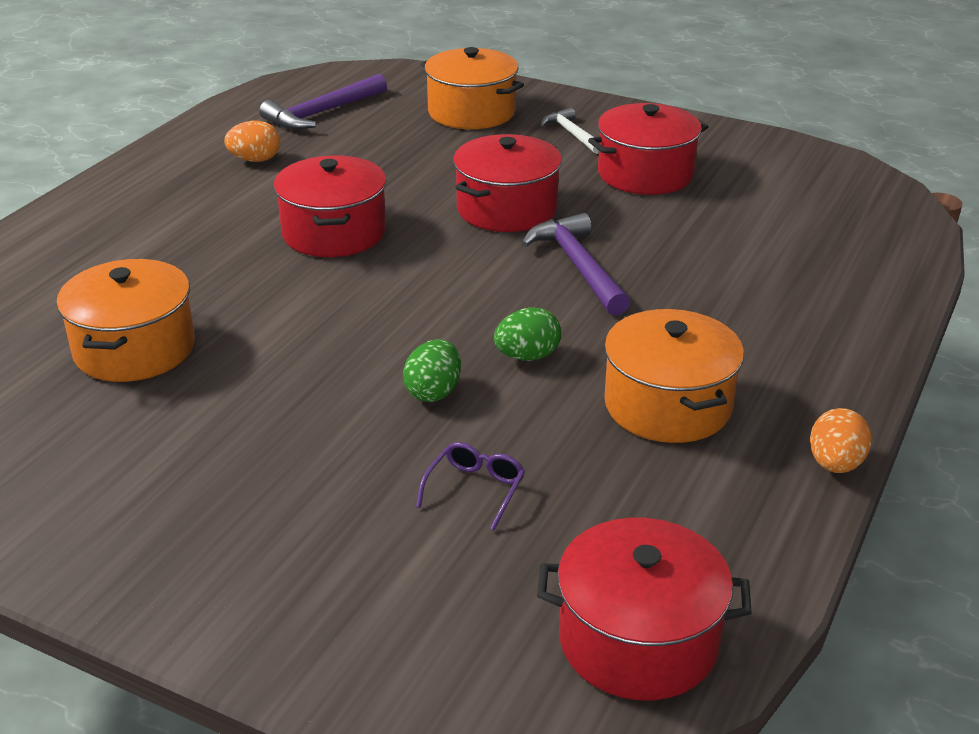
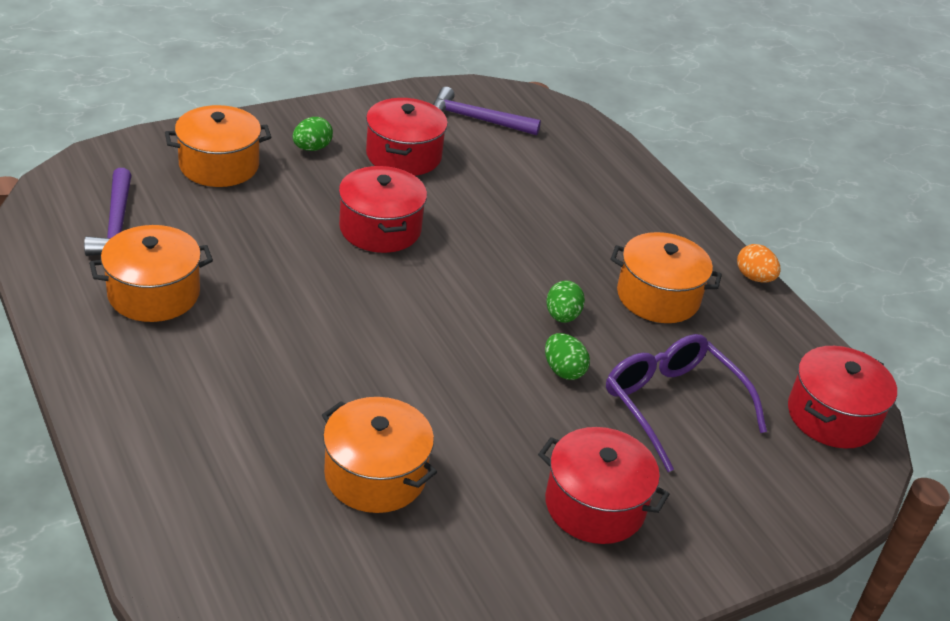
camera: 60 degrees left, 5 degrees up
orange egg [224,121,280,162] -> orange pot [89,225,213,322]
red pot [273,155,386,257] -> red pot moved to [538,427,670,544]
purple glasses [416,442,525,531] -> purple glasses [606,334,767,472], size x2.20
purple hammer [521,213,630,316] -> purple hammer moved to [433,87,541,135]
white hammer [541,108,599,154] -> green egg [293,117,333,151]

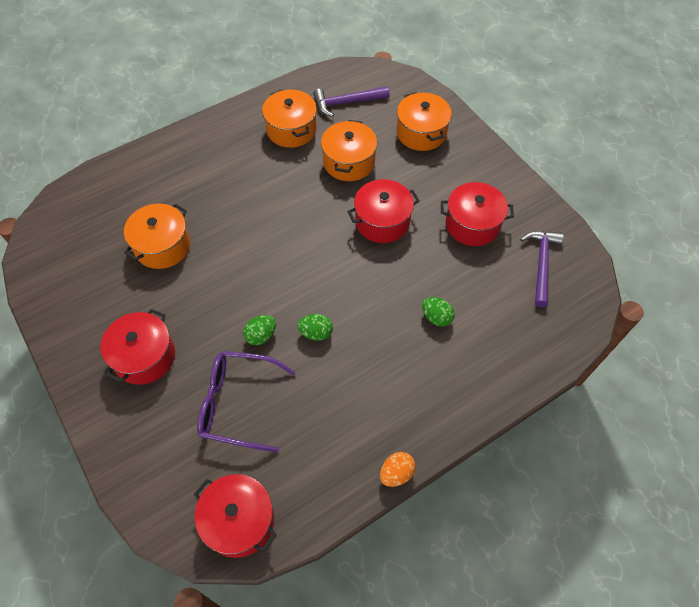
camera: 90 degrees right, 20 degrees up
green egg [293,117,333,151] -> green egg moved to [422,297,455,327]
purple glasses [606,334,767,472] -> purple glasses turned 135 degrees counterclockwise [197,351,296,453]
orange pot [611,232,722,323] -> orange pot moved to [321,120,377,181]

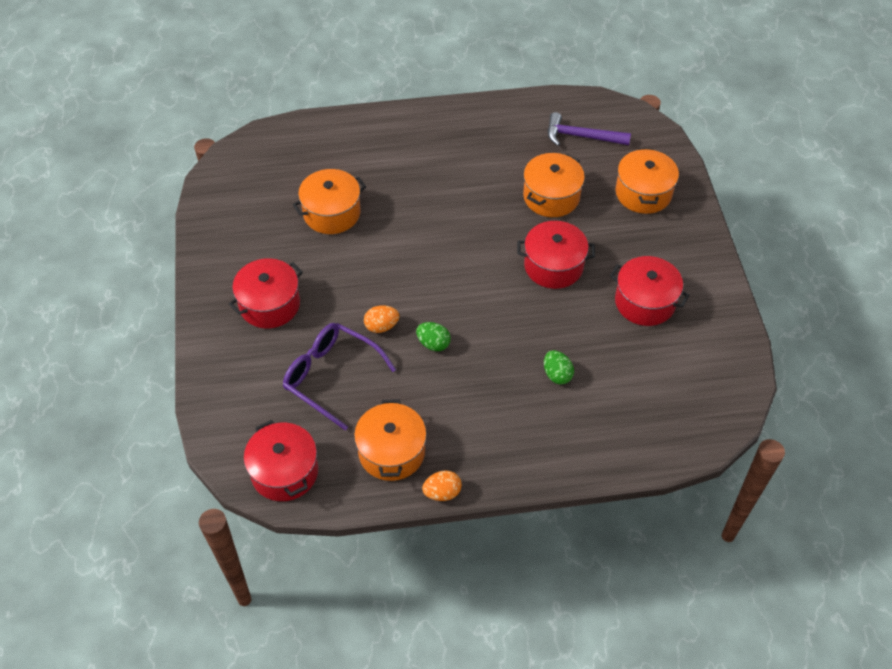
camera: 25 degrees right, 5 degrees down
green egg [243,315,276,345] -> orange egg [364,305,399,333]
orange pot [262,89,317,148] -> orange pot moved to [354,399,427,481]
purple hammer [521,231,564,307] -> none

